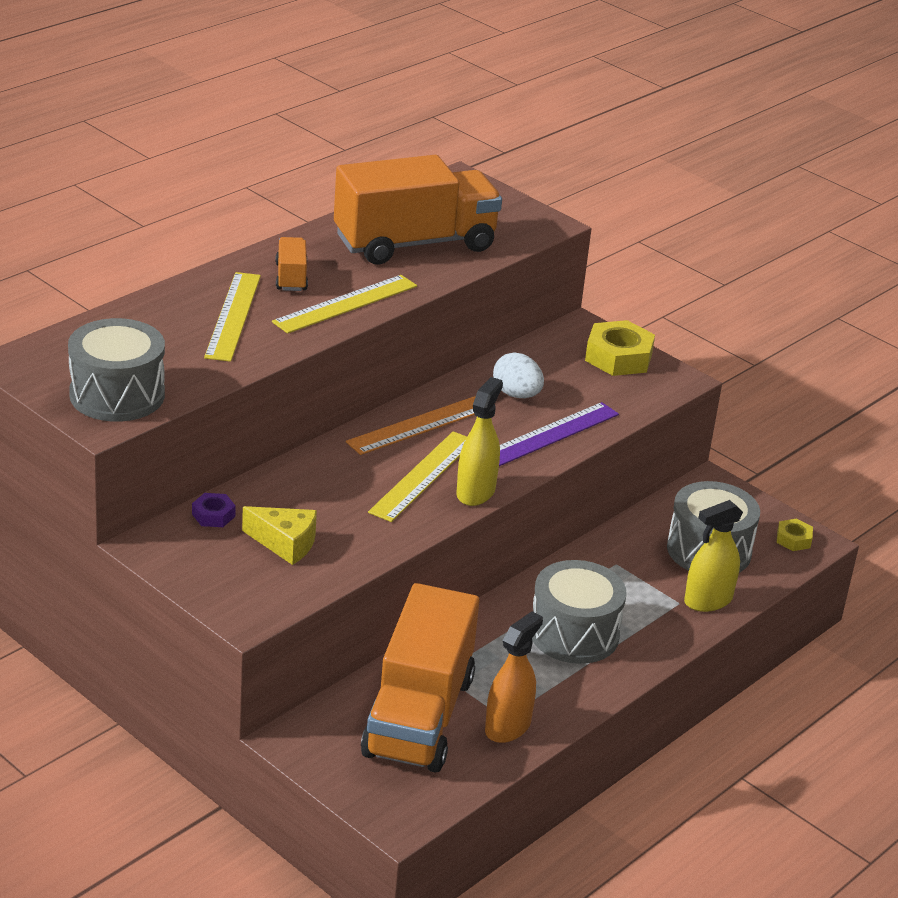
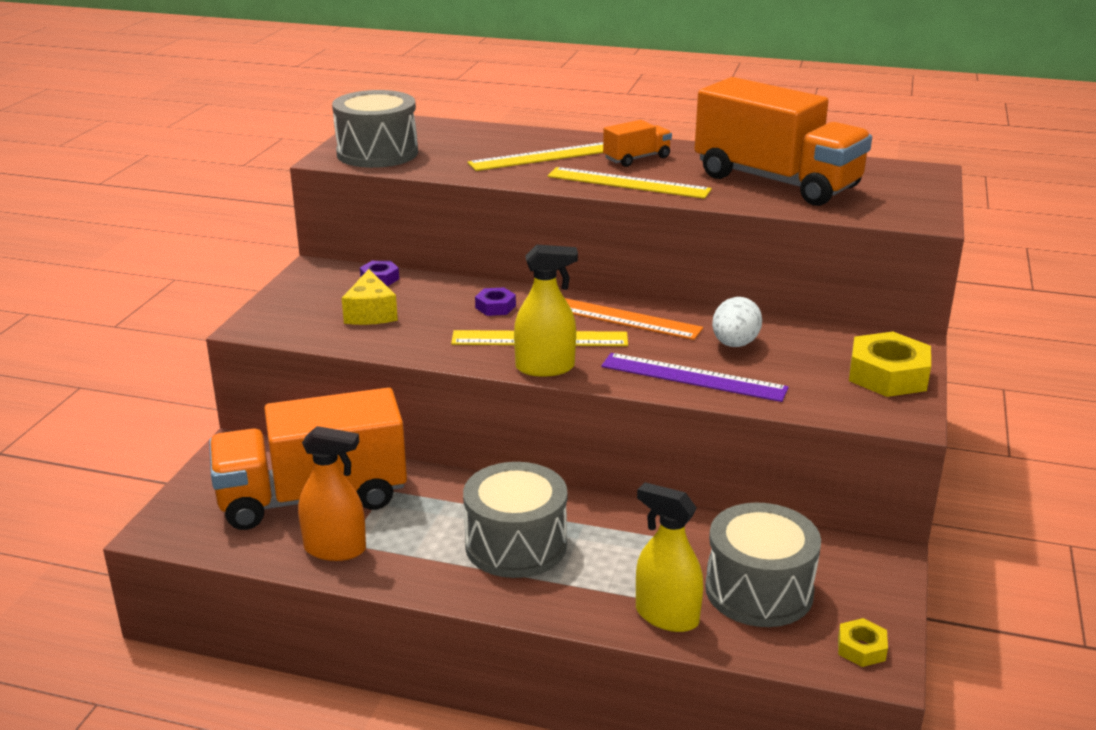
camera: 65 degrees right, 5 degrees down
none -> purple nut [475,287,516,316]

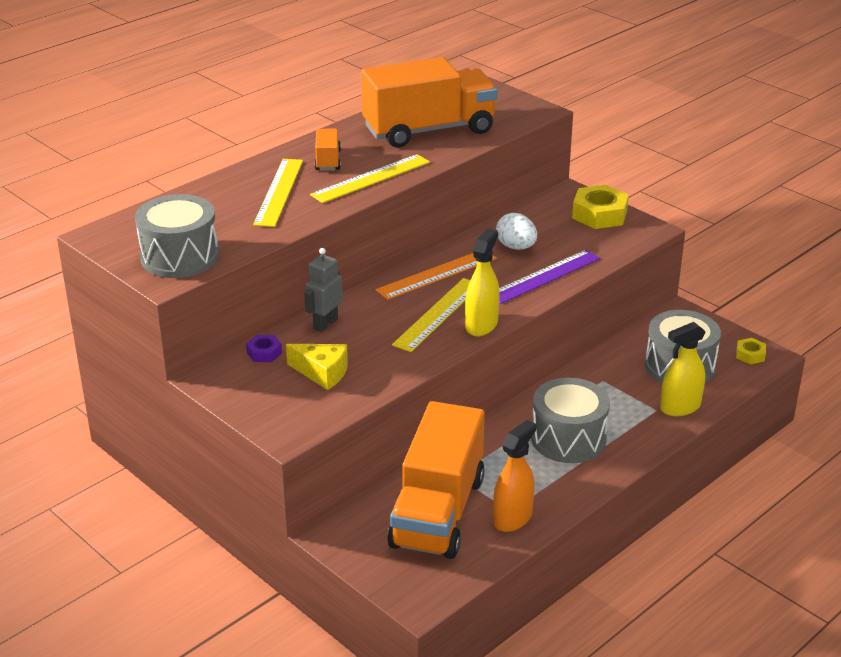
camera: 60 degrees left, 5 degrees up
purple nut [475,287,516,316] -> none
none -> grey robot [304,248,343,332]

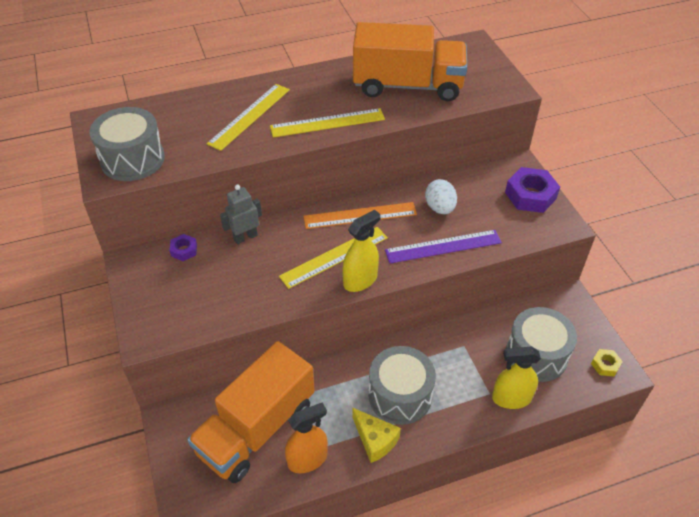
camera: 25 degrees right, 15 degrees up
yellow cheese [286,344,348,390] -> yellow cheese moved to [353,408,401,463]
orange truck [314,128,341,171] -> none
yellow nut [572,185,629,229] -> purple nut [505,167,560,213]

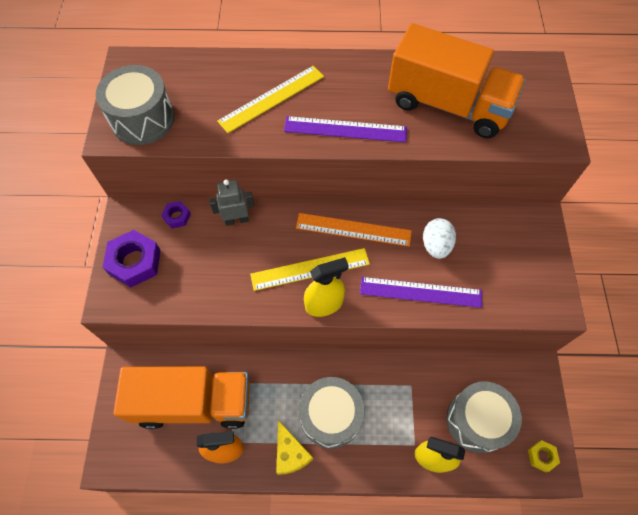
camera: 20 degrees right, 15 degrees up
orange truck [187,341,314,483] -> orange truck turned 150 degrees counterclockwise [113,367,250,429]
yellow ruler [270,108,385,138] -> purple ruler [284,116,407,142]
purple nut [505,167,560,213] -> purple nut moved to [103,230,161,288]

